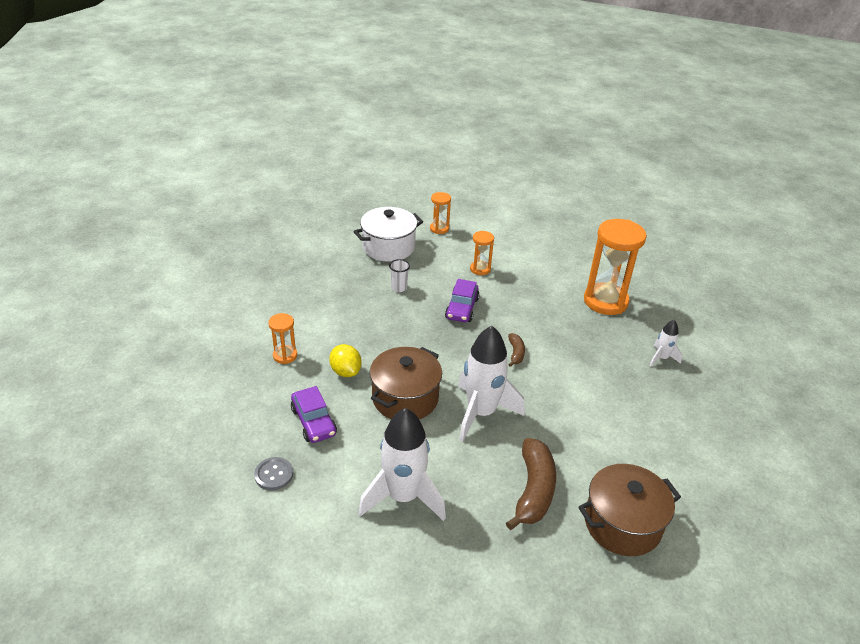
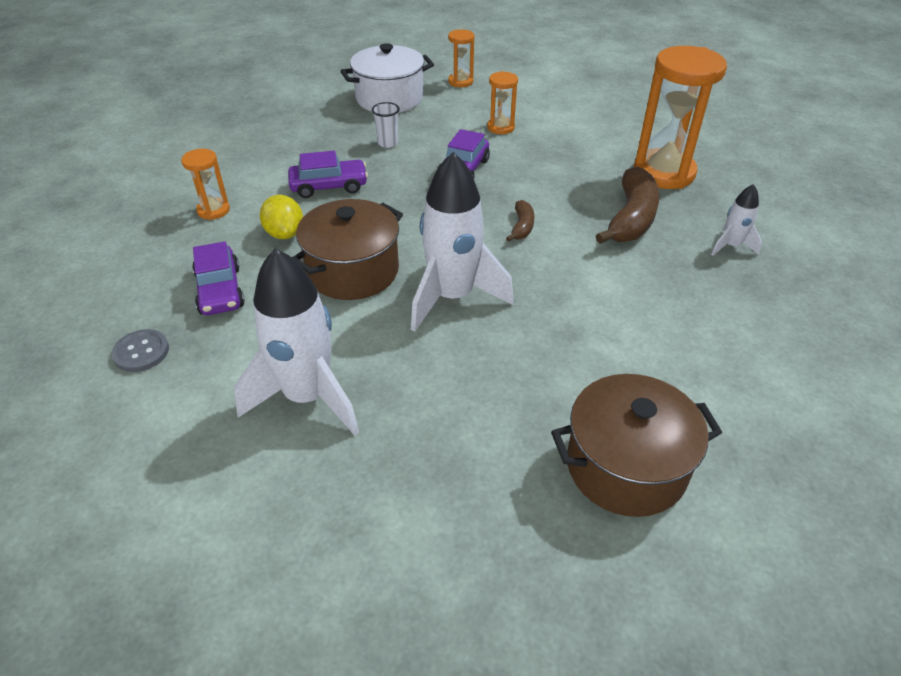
camera: 10 degrees right, 5 degrees up
brown banana [506,438,556,530] -> brown banana moved to [596,166,660,244]
none -> purple car [288,151,368,198]

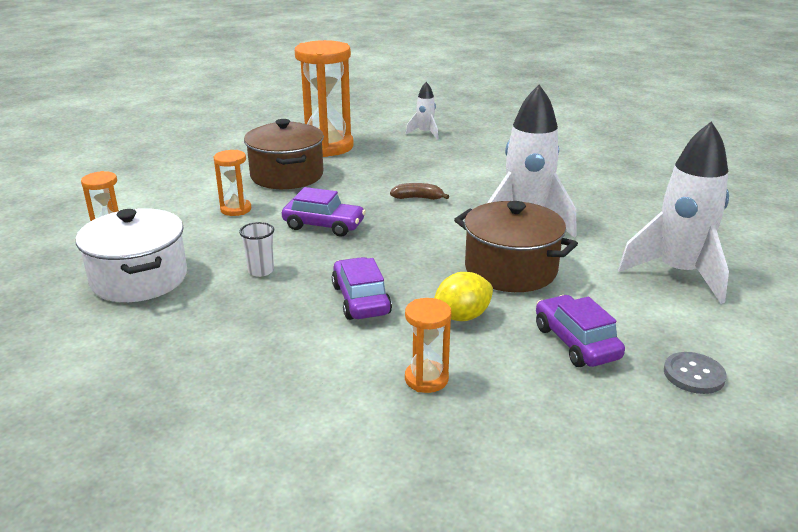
camera: 95 degrees left, 15 degrees down
purple car [192,241,245,315] -> purple car turned 90 degrees counterclockwise [536,295,625,367]
brown pot [551,374,722,517] -> brown pot moved to [244,119,324,189]
brown banana [596,166,660,244] -> none

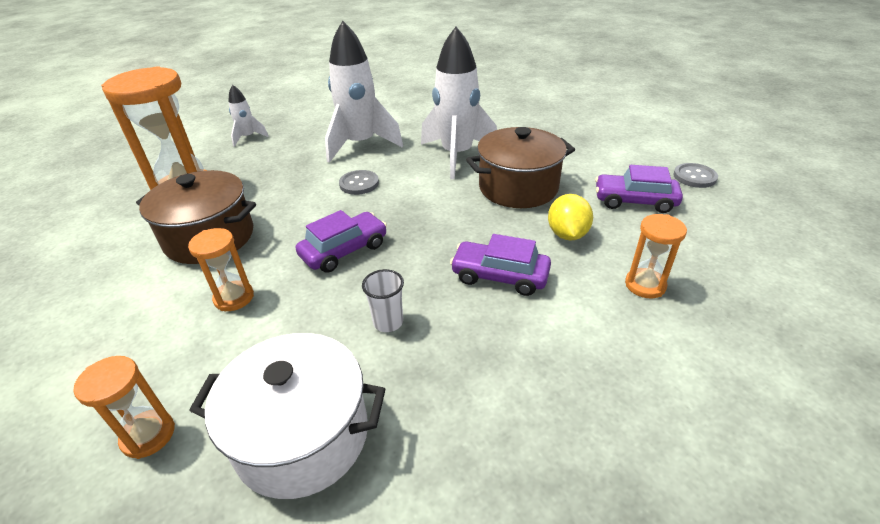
camera: 55 degrees left, 10 degrees up
brown banana [390,183,449,200] -> grey button [339,170,379,195]
white rocket [618,121,729,304] -> white rocket moved to [325,21,403,163]

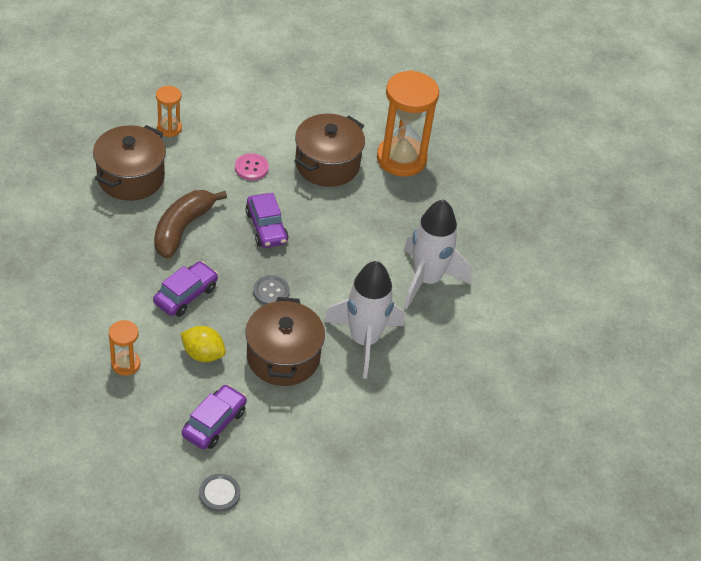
camera: 105 degrees right, 10 degrees up
orange hourglass [188,228,254,311] -> pink button [235,153,269,180]
white pot [189,333,385,499] -> brown pot [93,125,166,201]
white rocket [229,85,269,147] -> none
grey button [339,170,379,195] -> grey button moved to [253,275,290,305]
white cup [362,269,404,332] -> brown banana [154,190,227,259]

